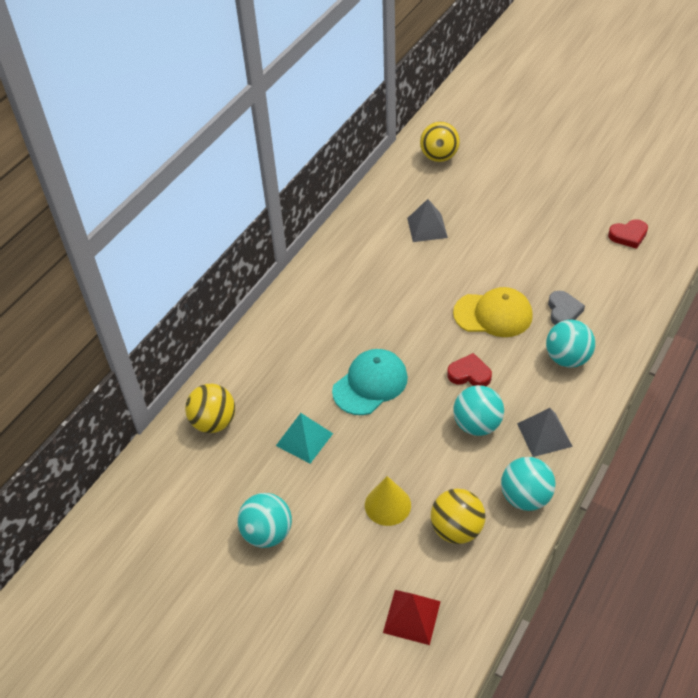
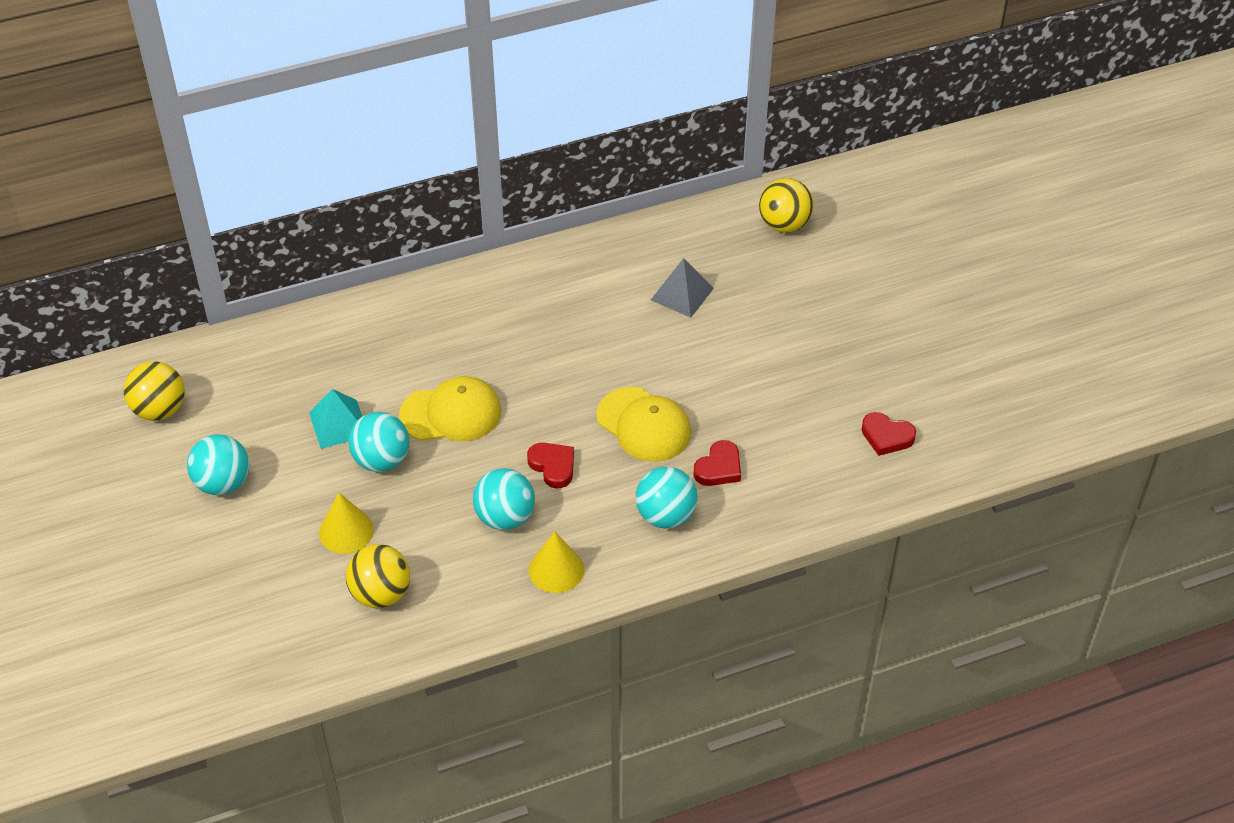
camera: 35 degrees right, 0 degrees up
yellow ball [185,384,235,433] -> yellow ball moved to [124,361,185,421]
turquoise cap [332,349,408,415] -> yellow cap [399,376,501,441]
red pyramid [383,590,441,645] -> none
turquoise ball [501,457,556,511] -> turquoise ball moved to [349,412,409,472]
grey pyramid [517,408,573,457] -> yellow cone [529,532,584,593]
grey heart [548,291,585,325] -> red heart [693,440,741,486]

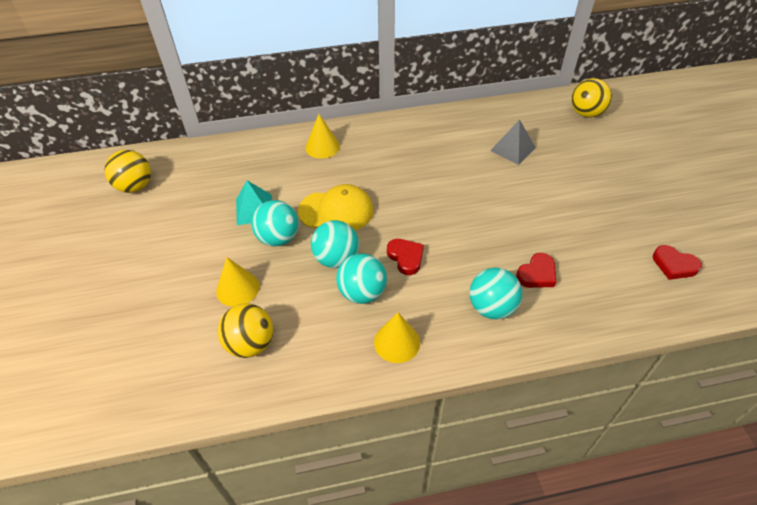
camera: 10 degrees right, 0 degrees up
turquoise ball [187,434,249,495] -> turquoise ball moved to [311,220,359,268]
yellow cap [597,387,691,462] -> none
none -> yellow cone [305,114,340,159]

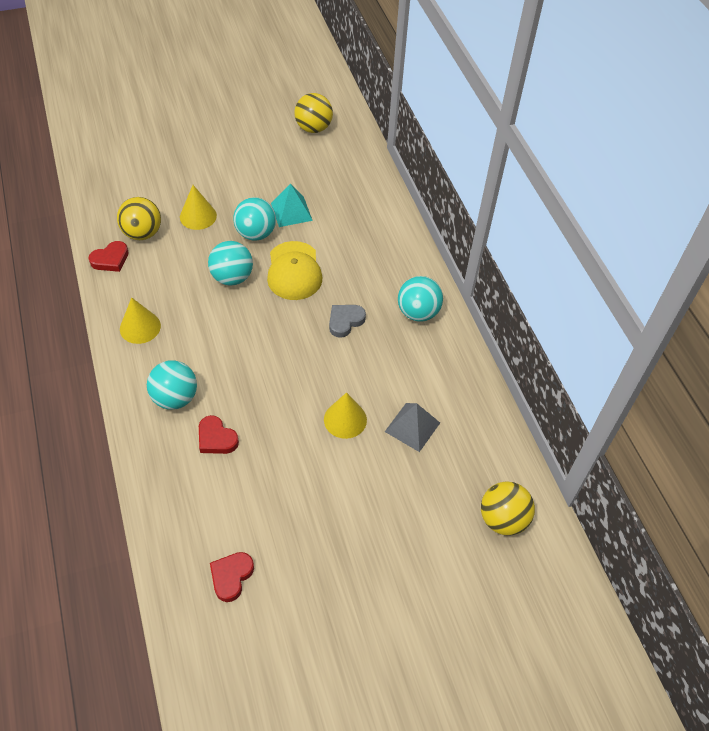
camera: 80 degrees right, 5 degrees up
yellow cone [305,114,340,159] -> yellow cone moved to [324,392,367,439]
turquoise ball [336,254,387,304] -> turquoise ball moved to [398,276,443,322]
red heart [387,239,424,275] -> red heart moved to [88,241,129,272]
none -> grey heart [329,305,366,338]

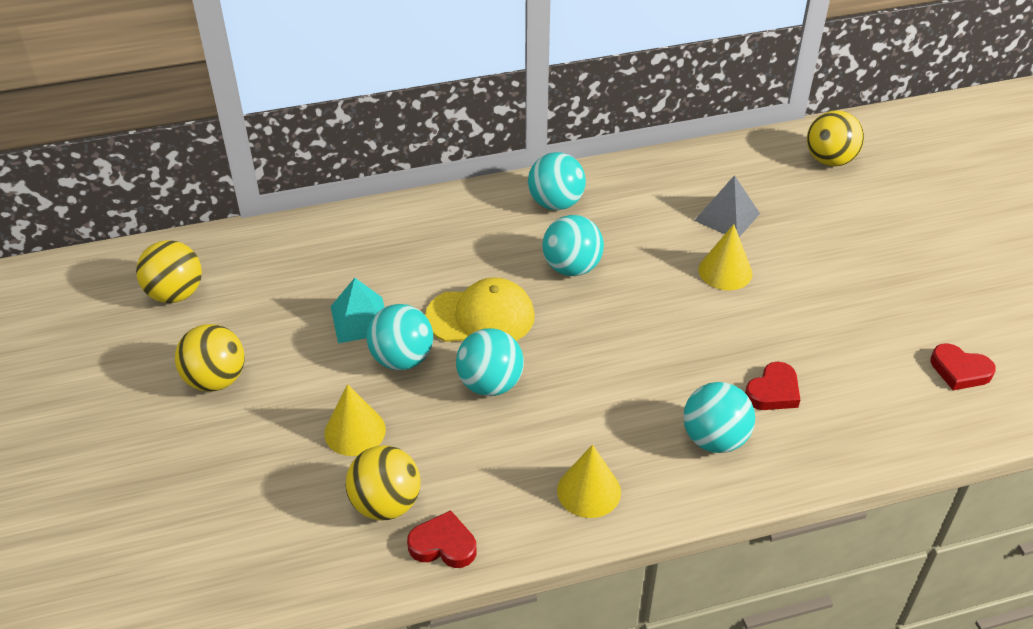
camera: 85 degrees left, 10 degrees down
red heart [88,241,129,272] -> red heart turned 45 degrees counterclockwise [407,510,476,568]
grey heart [329,305,366,338] -> turquoise ball [542,215,604,276]
none -> yellow ball [175,324,245,392]

